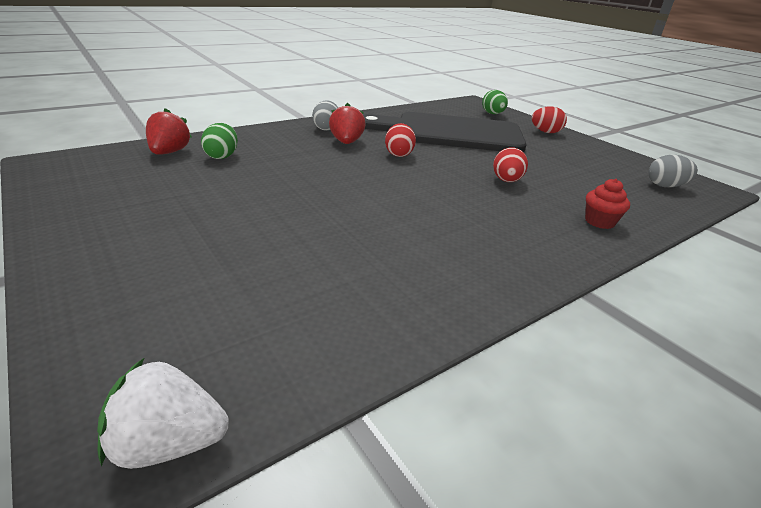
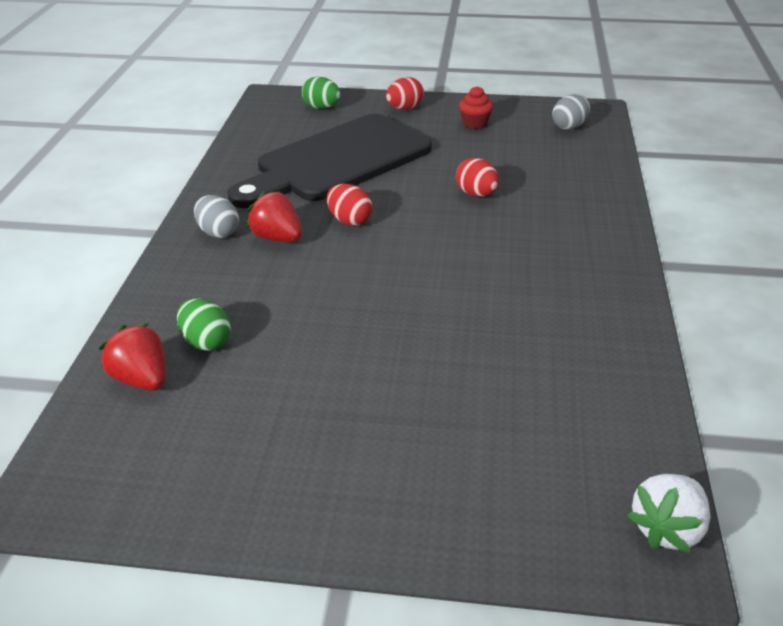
camera: 45 degrees left, 5 degrees up
red cupcake [585,179,630,229] -> red cupcake moved to [459,86,493,129]

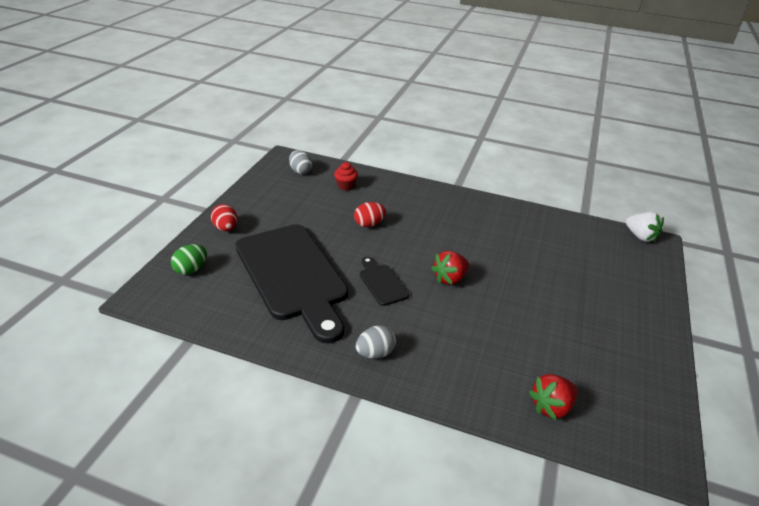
camera: 80 degrees left, 0 degrees up
green egg [177,299,231,351] -> none
red strawberry [246,190,302,242] -> red strawberry moved to [431,251,469,285]
red egg [327,184,372,226] -> black cutting board [360,257,409,306]
red cupcake [459,86,493,129] -> red cupcake moved to [334,162,358,191]

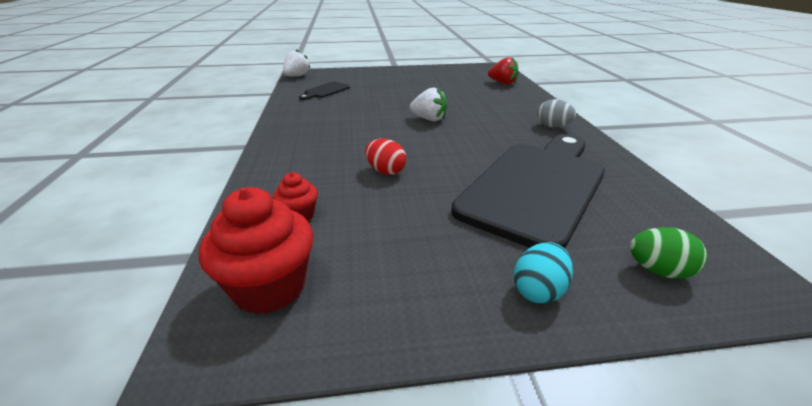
camera: 115 degrees left, 5 degrees down
red egg [211,204,238,231] -> turquoise egg [514,242,573,304]
grey egg [289,150,312,174] -> red cupcake [199,187,313,314]
black cutting board [360,257,409,306] -> black cutting board moved to [299,82,350,100]
red strawberry [431,251,469,285] -> white strawberry [410,87,447,121]

